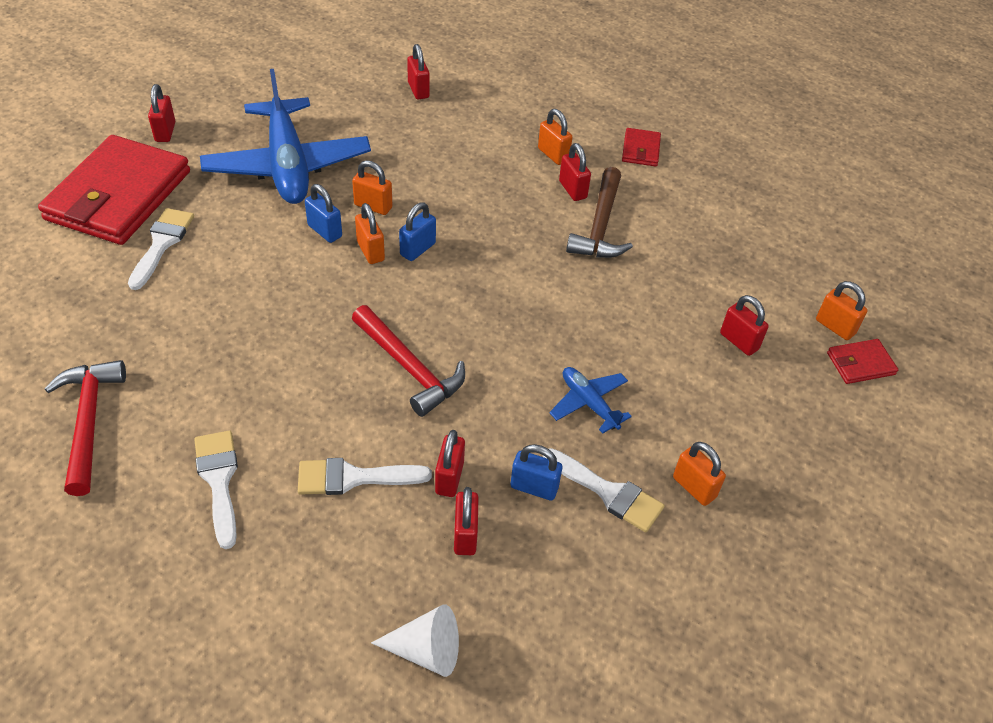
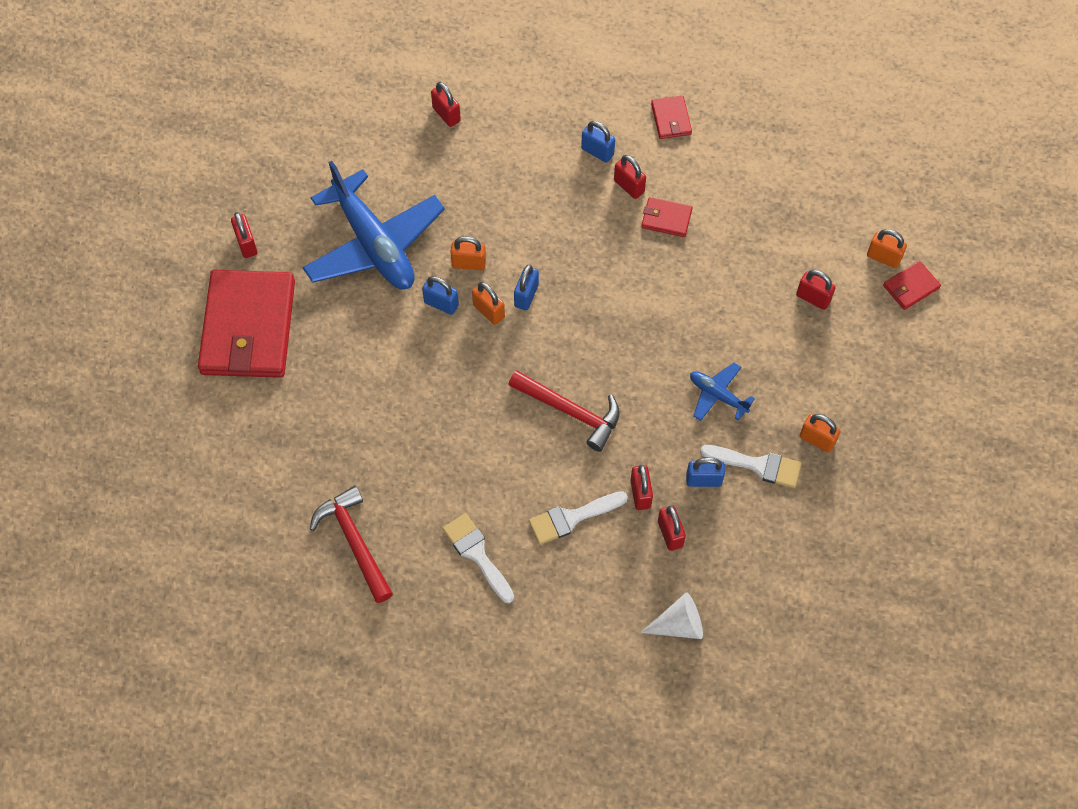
camera: 15 degrees left, 15 degrees up
white brush [128,208,194,290] -> none
orange padlock [538,109,573,165] -> blue padlock [581,121,615,163]
brown hammer [566,167,633,258] -> red wallet [641,197,693,237]

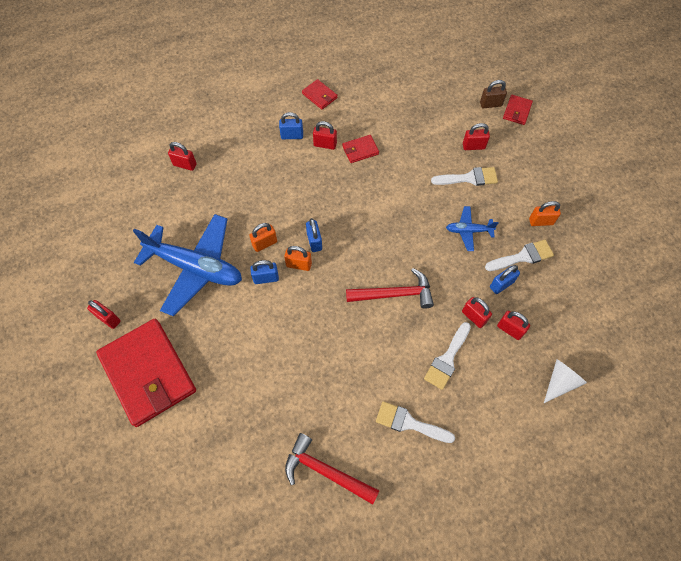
camera: 35 degrees left, 0 degrees up
orange padlock [867,229,907,268] -> brown padlock [480,80,507,108]
none -> white brush [431,167,498,186]

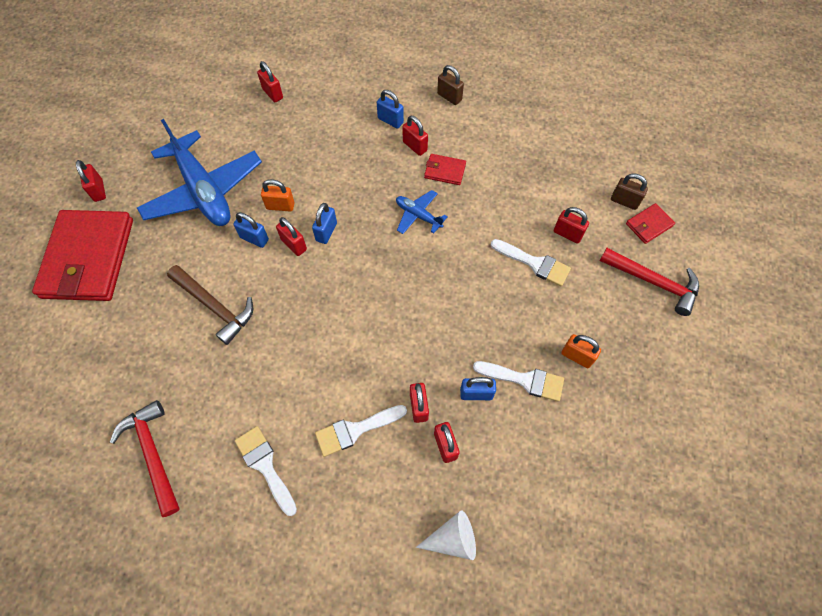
camera: 35 degrees right, 0 degrees up
orange padlock [284,246,312,271] -> red padlock [276,217,307,256]
red wallet [302,79,338,109] -> brown padlock [437,65,464,105]
red hammer [346,268,434,309] -> red hammer moved to [600,248,699,316]
blue plane [446,206,498,251] -> blue plane moved to [396,190,448,234]
none -> brown hammer [167,265,253,345]

